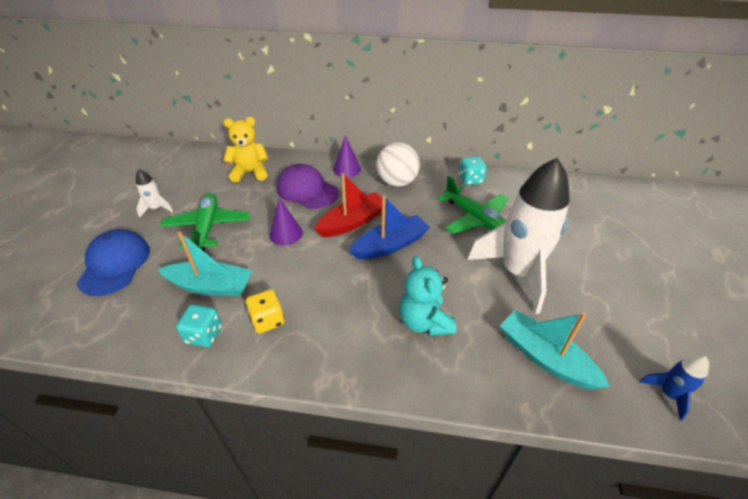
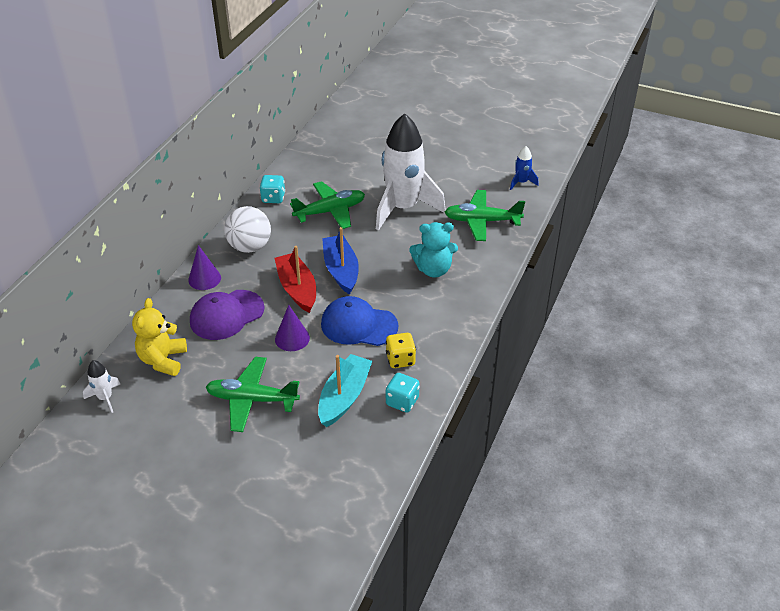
camera: 75 degrees left, 0 degrees up
blue cap [76,229,150,296] -> blue cap moved to [321,296,398,346]
white rocket [136,169,173,218] -> white rocket moved to [83,360,120,413]
turquoise boat [500,310,610,390] -> green plane [445,190,525,241]

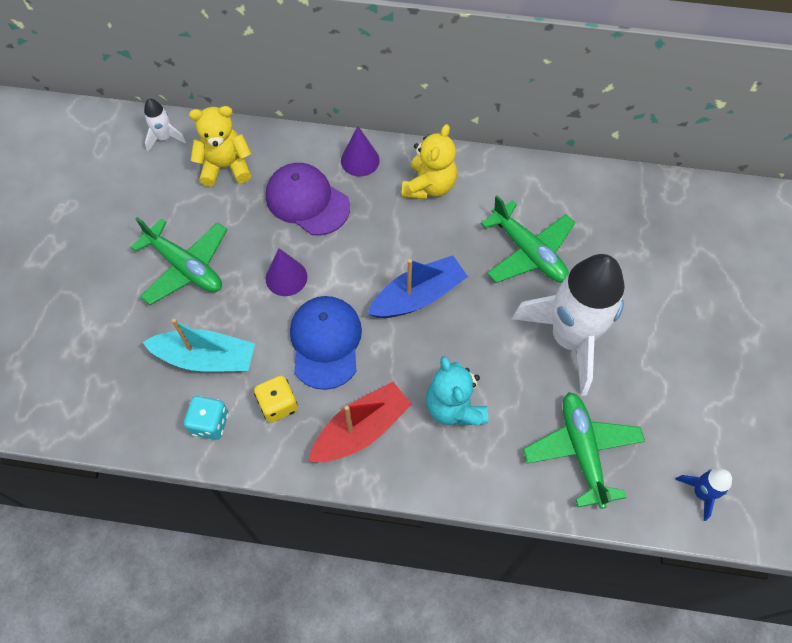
camera: 75 degrees right, 20 degrees up
green plane [206,357,300,432] -> green plane turned 135 degrees clockwise [130,217,227,305]
white ball [224,206,271,253] -> yellow teddy bear [402,124,457,200]
turquoise dice [260,175,285,203] -> none
red boat [275,246,316,313] -> red boat moved to [308,382,412,462]

